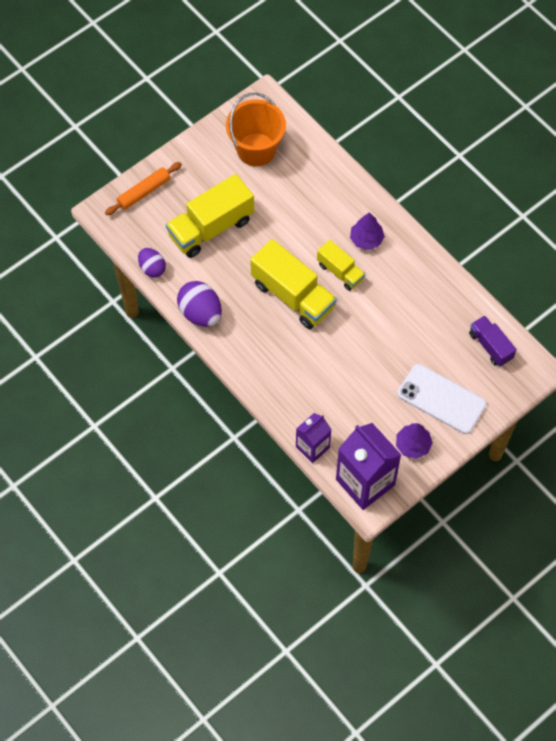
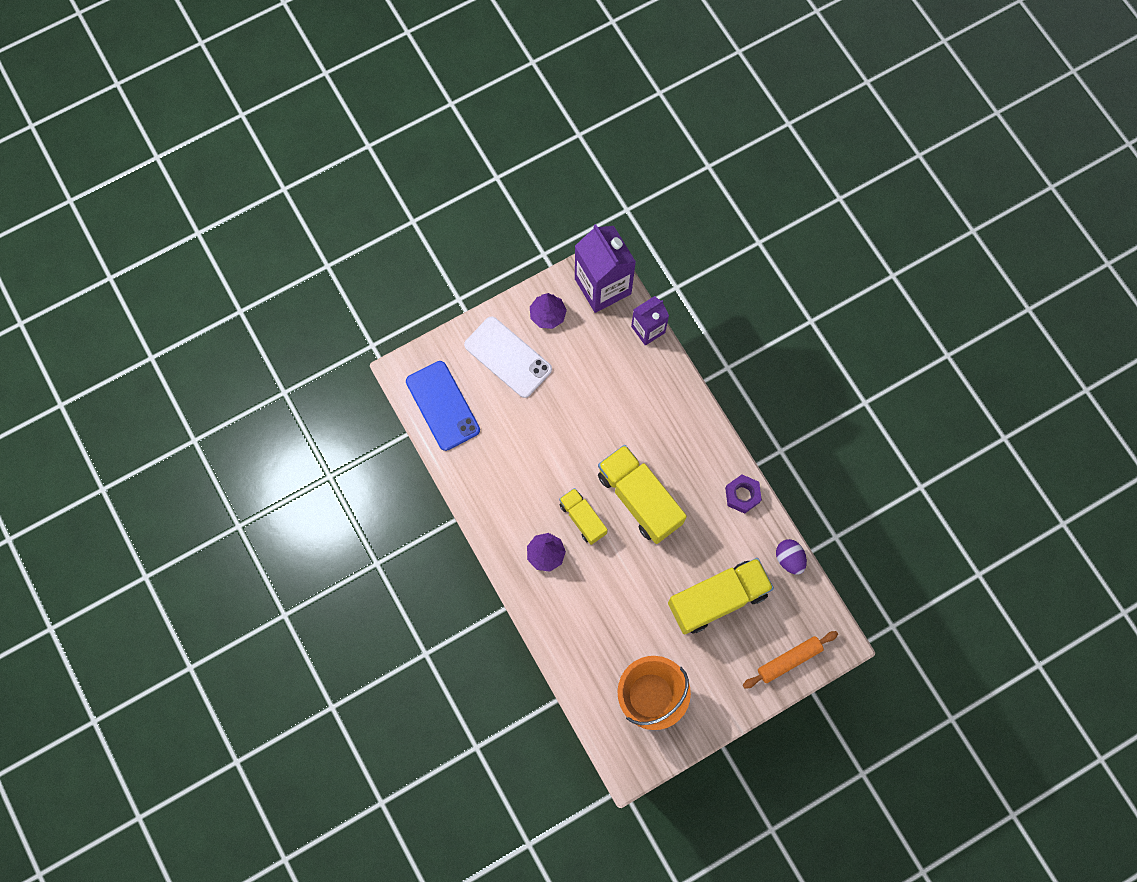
camera: 170 degrees left, 10 degrees up
purple egg [177,281,222,327] -> purple nut [725,474,762,514]
purple truck [469,316,517,367] -> blue phone [406,361,480,451]

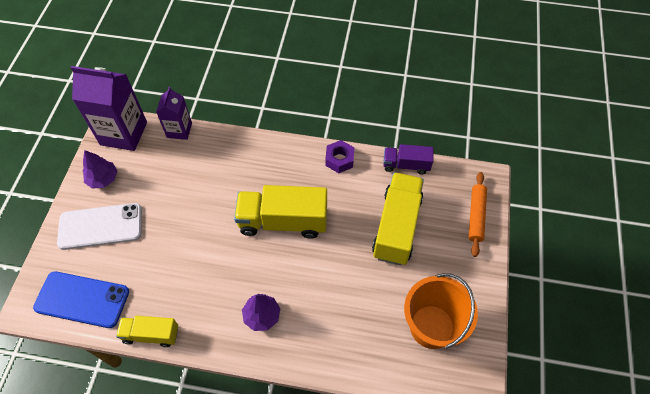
camera: 50 degrees left, 15 degrees down
yellow truck [559,488,608,545] -> yellow truck moved to [116,316,178,347]
purple egg [776,539,807,575] -> purple truck [383,144,433,175]

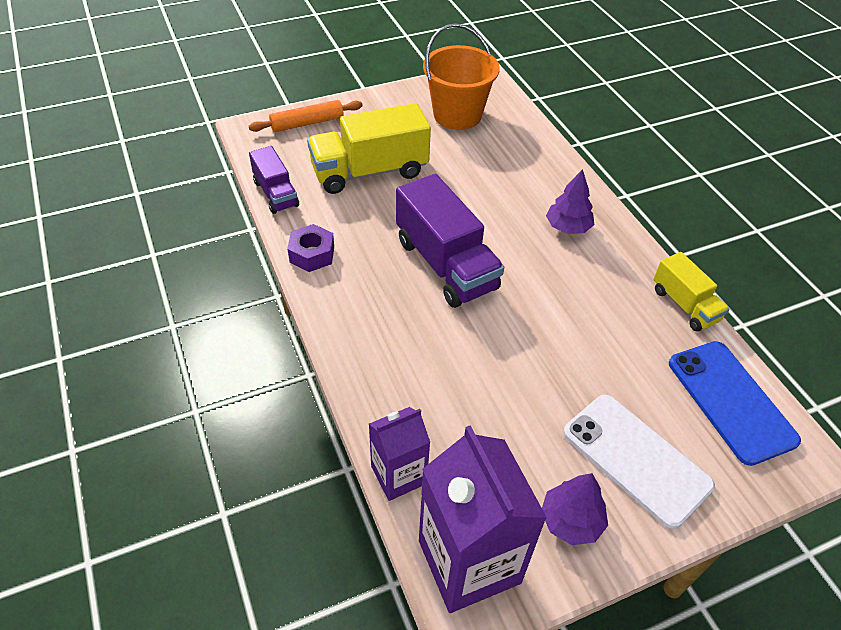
camera: 125 degrees left, 10 degrees down
yellow truck [234,185,327,238] -> purple truck [396,174,504,308]

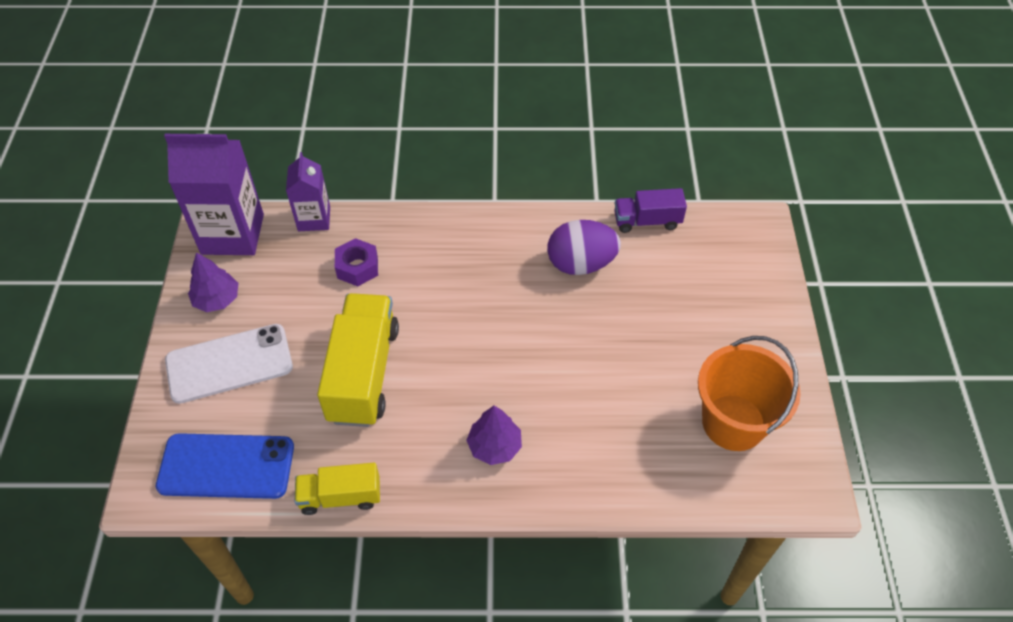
camera: 115 degrees right, 5 degrees up
orange rolling pin [249,100,363,132] -> none
purple nut [287,224,334,272] -> purple nut moved to [335,238,378,286]
yellow truck [307,103,431,194] -> yellow truck moved to [317,293,399,427]
purple truck [396,174,504,308] -> none
none -> purple egg [547,220,621,275]

